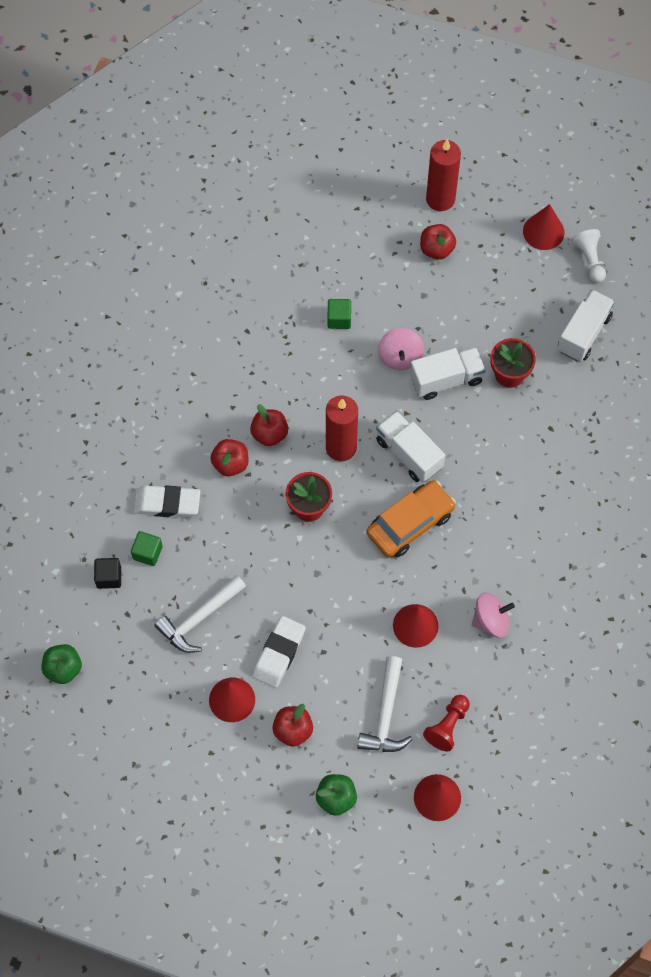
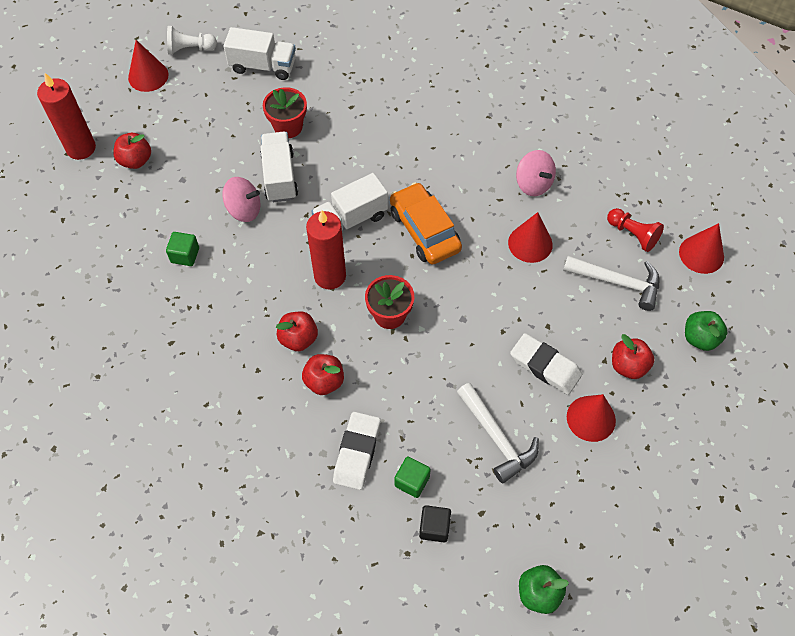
camera: 80 degrees left, 5 degrees down
pink spinning top [472,593,515,638] -> pink spinning top turned 150 degrees clockwise [516,150,556,196]
white truck [557,290,615,361] -> white truck turned 150 degrees clockwise [224,27,296,80]

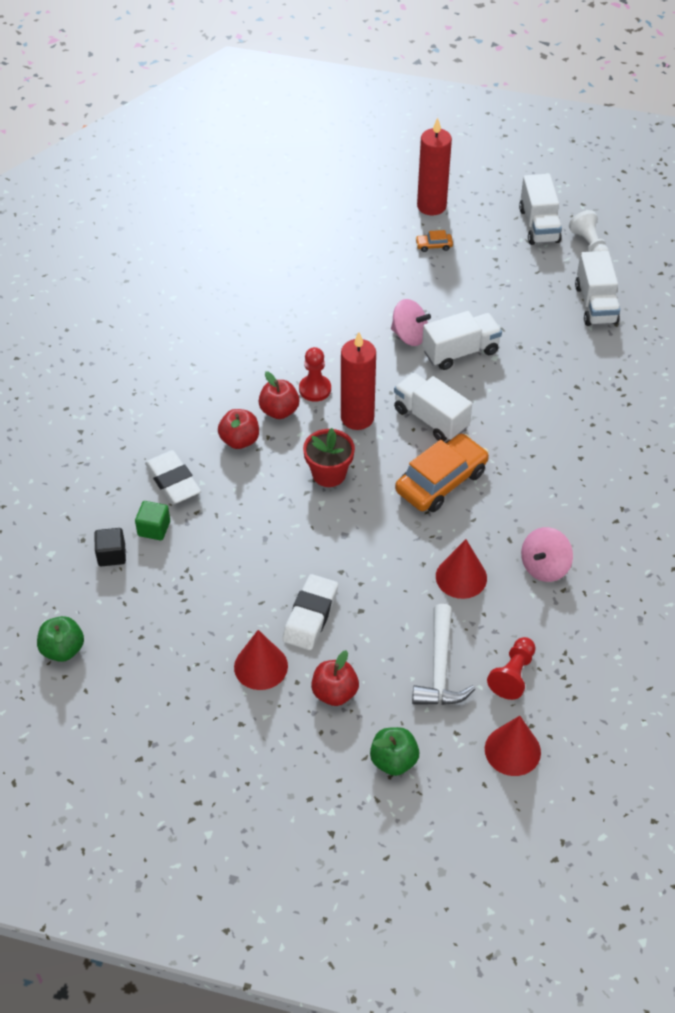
camera: 75 degrees right, 10 degrees down
red apple [113,133,151,169] -> orange car [415,230,453,252]
red cone [128,40,169,92] -> white truck [519,174,562,245]
green cube [166,232,199,266] -> none
pink spinning top [222,177,260,222] -> pink spinning top turned 60 degrees counterclockwise [391,299,431,346]
red flower pot [263,87,307,138] -> none
white eraser [333,412,381,490] -> white eraser turned 60 degrees clockwise [145,450,201,504]
white hammer [457,383,539,483] -> none
none -> red pawn [299,347,331,402]

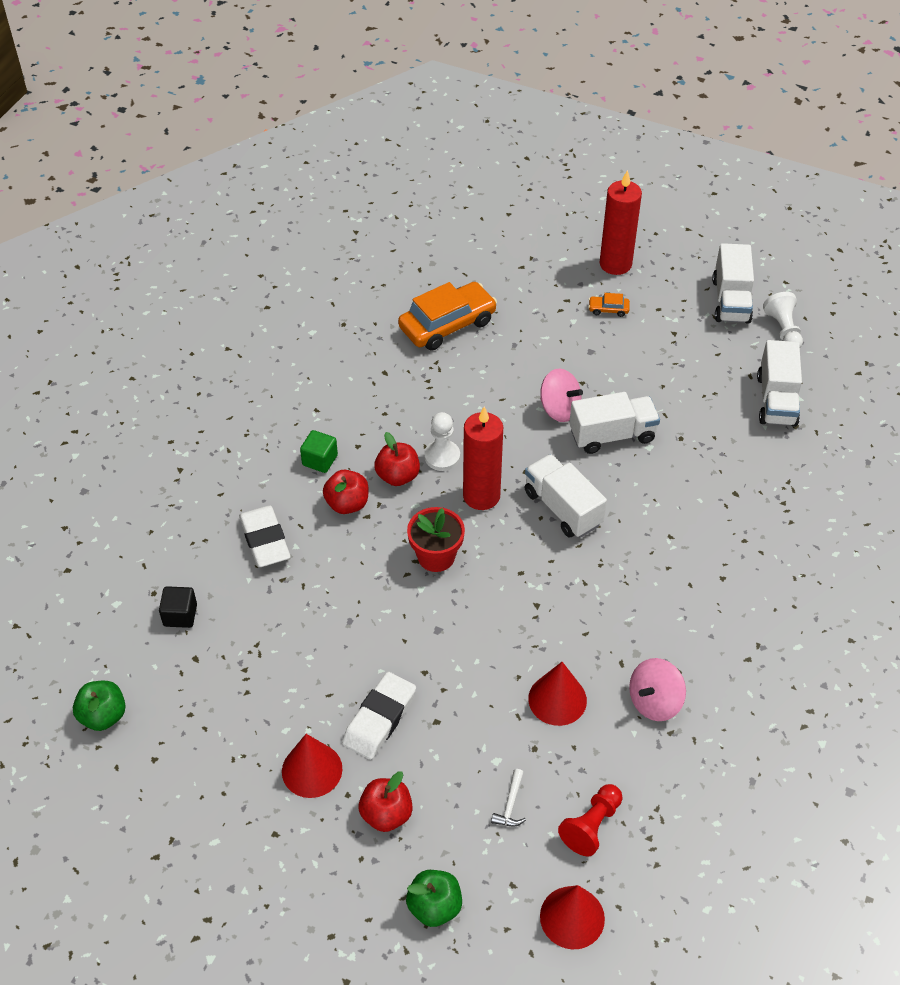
camera: 10 degrees right, 0 degrees up
green cube [135,501,170,540] -> green cube moved to [300,430,338,473]
red pawn [299,347,331,402] -> white pawn [424,412,460,471]
orange car [395,434,489,512] -> orange car moved to [398,282,497,351]
white hammer [412,604,475,705] -> white hammer [491,769,526,826], size x0.47

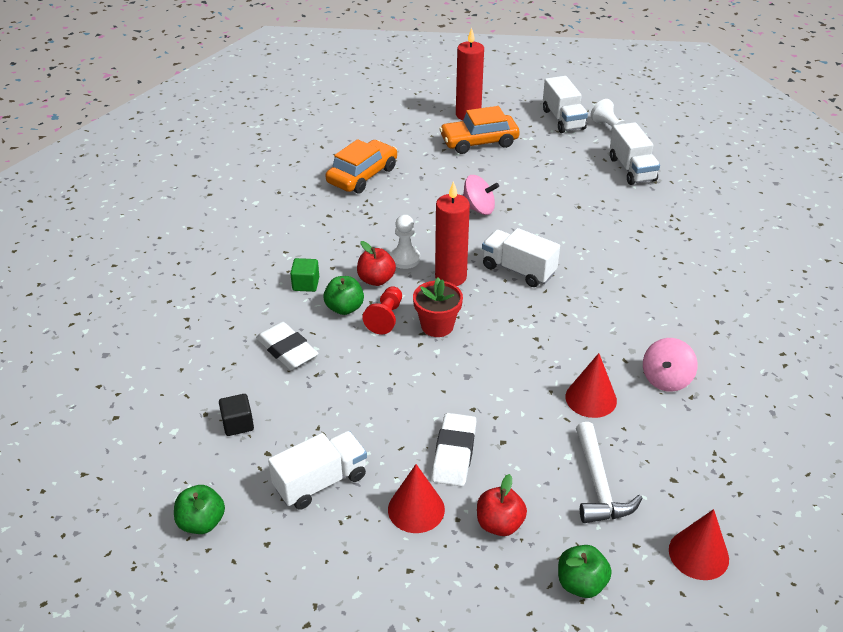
camera: 20 degrees left, 10 degrees down
red apple [323,470,369,514] -> green apple [323,276,364,315]
white hammer [491,769,526,826] -> white hammer [576,422,643,523], size x2.11
red pawn [558,784,622,857] -> red pawn moved to [363,286,402,334]
white truck [569,392,660,454] -> white truck moved to [268,431,367,510]
orange car [588,293,630,317] -> orange car [439,106,520,154], size x2.37

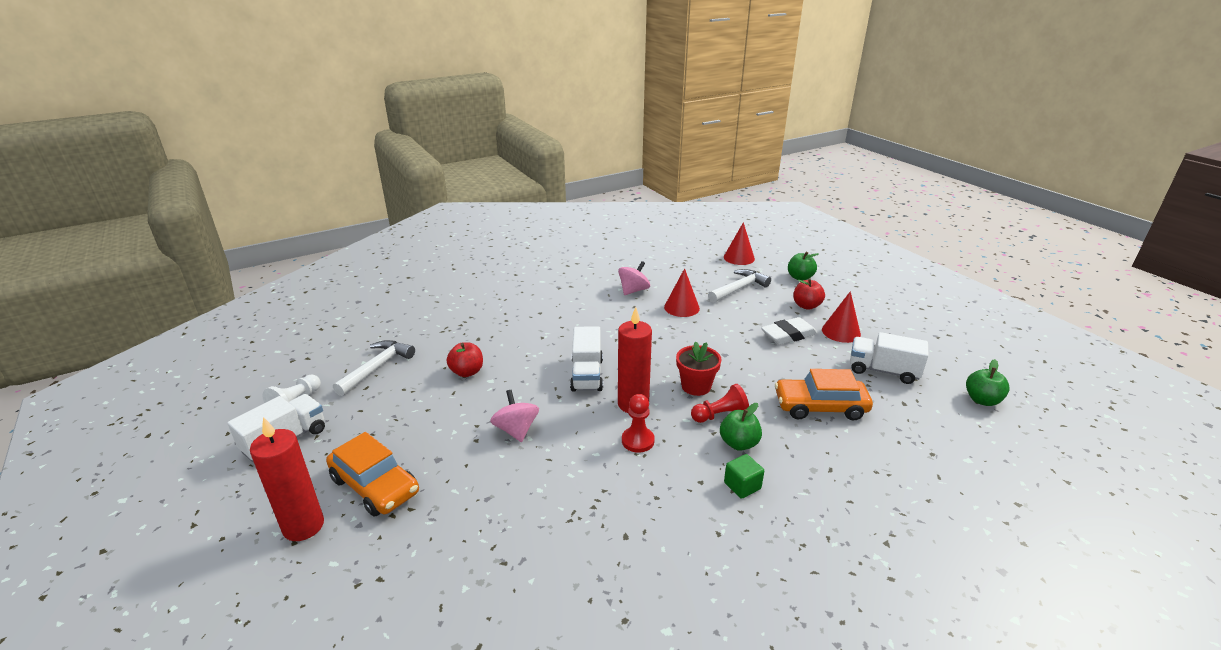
camera: 125 degrees left, 10 degrees down
black cube [219,394,254,436] -> none
white eraser [256,322,318,370] -> none
orange car [325,139,397,193] -> orange car moved to [775,369,873,421]
red apple [357,241,396,286] -> red apple moved to [447,342,483,377]
white pawn [390,215,420,269] -> red pawn [622,394,655,453]
white truck [610,122,660,185] -> white hammer [333,340,415,396]
pink spinning top [643,338,698,392] -> pink spinning top turned 45 degrees counterclockwise [618,261,650,295]

